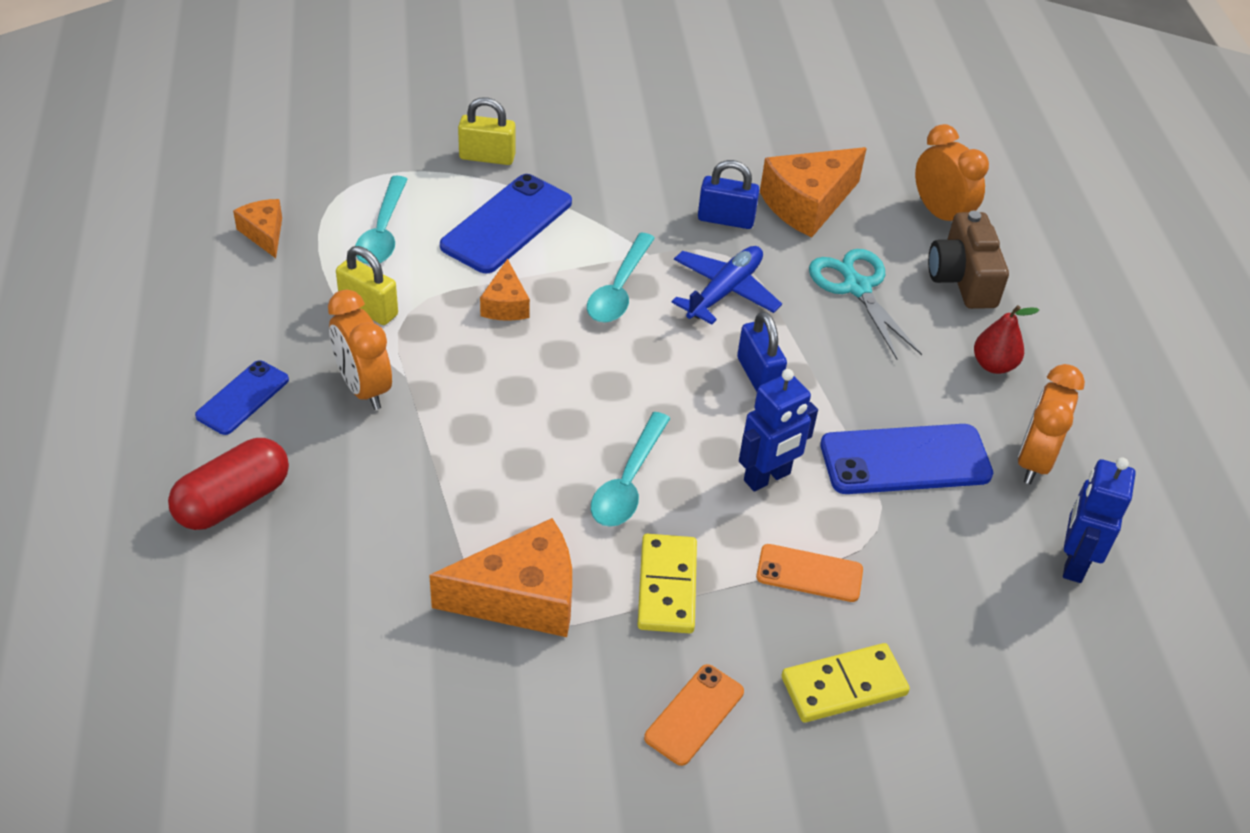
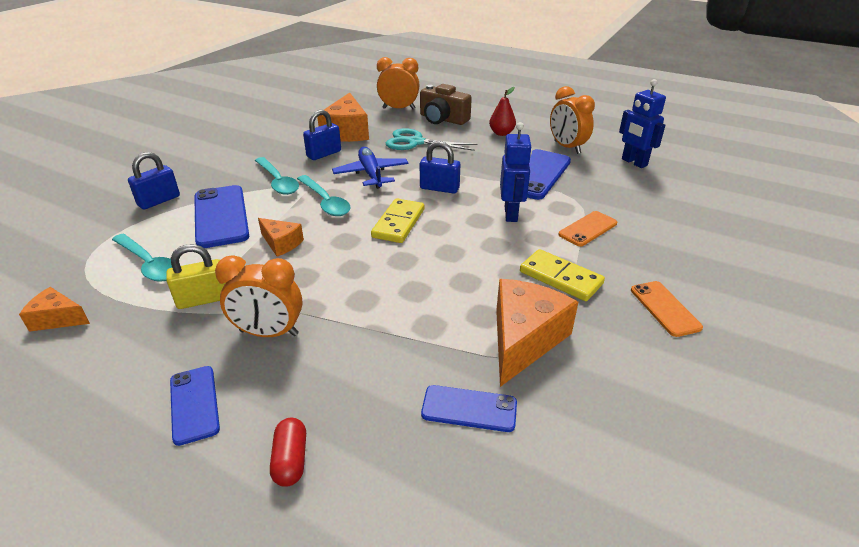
camera: 50 degrees left, 10 degrees down
red capsule [168,438,289,530] -> red capsule [270,418,306,487], size x0.58
yellow padlock [458,97,516,165] -> blue padlock [128,152,180,209]
turquoise spoon [591,412,671,527] -> turquoise spoon moved to [255,157,299,195]
yellow domino [781,643,910,723] -> yellow domino moved to [371,198,424,243]
none -> blue phone [421,385,517,432]

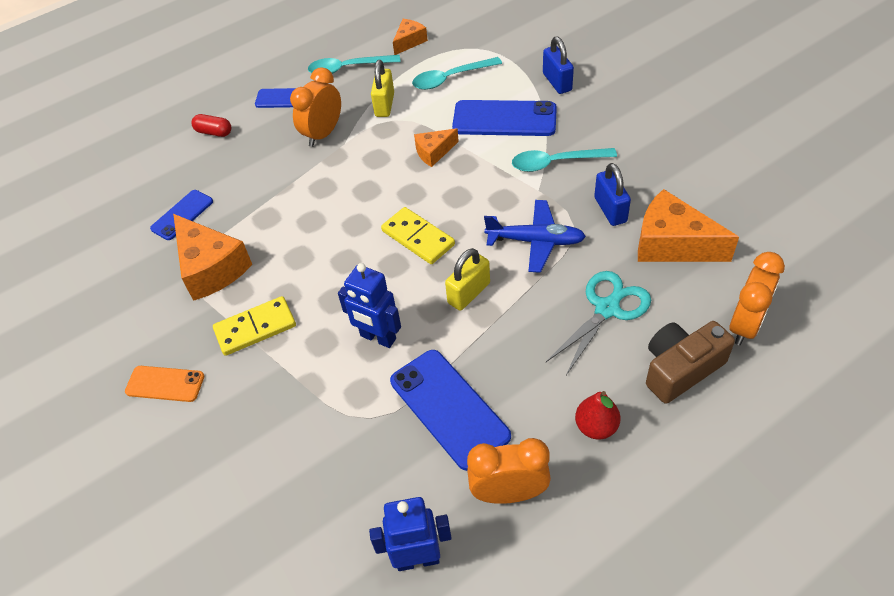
camera: 120 degrees right, 15 degrees up
turquoise spoon [297,175,351,216] -> turquoise spoon moved to [308,55,401,74]
blue padlock [420,141,460,194] -> yellow padlock [445,248,490,311]
orange phone [558,211,617,247] -> none

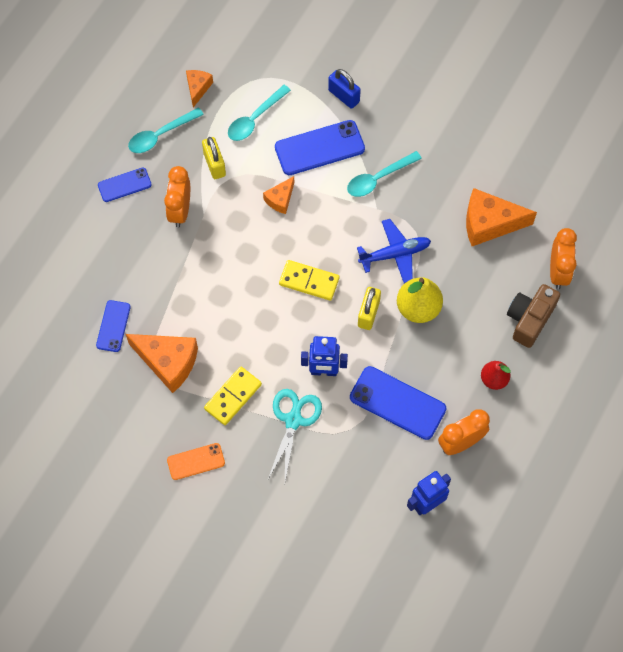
camera: 30 degrees left, 15 degrees up
red capsule [191,114,231,137] -> none
turquoise scissors [546,271,651,375] -> turquoise scissors moved to [268,389,322,481]
blue padlock [594,163,631,226] -> none
none -> yellow pear [397,277,443,323]

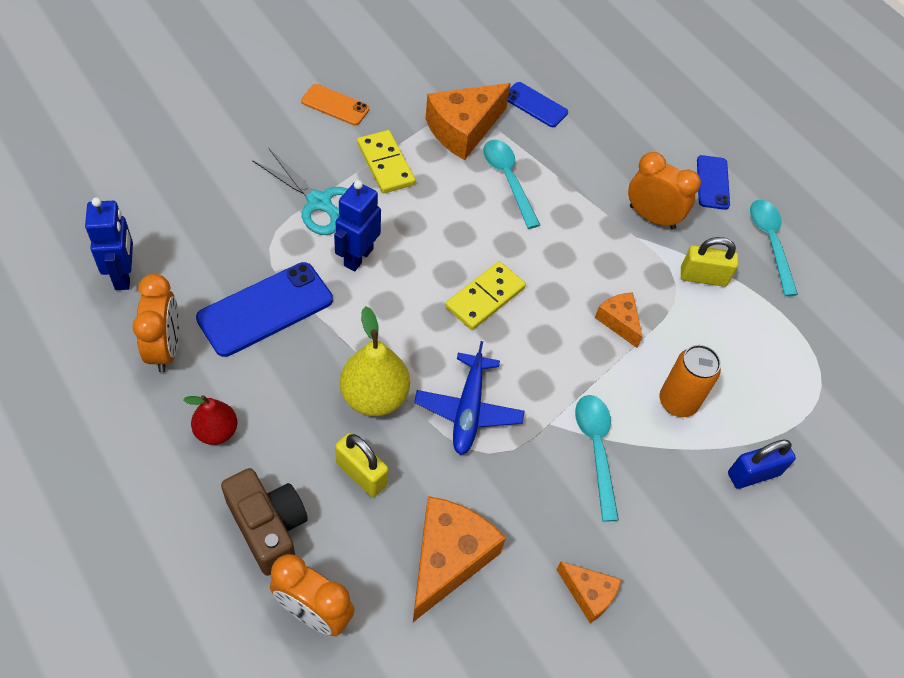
camera: 110 degrees right, 10 degrees down
orange phone [167,443,225,480] -> orange phone turned 75 degrees counterclockwise [301,84,370,126]
orange cheese [186,70,213,108] -> orange cheese moved to [556,562,621,623]
turquoise spoon [228,85,291,141] -> turquoise spoon moved to [483,140,540,229]
blue phone [275,120,365,175] -> orange can [659,345,721,417]
yellow padlock [358,287,381,330] -> yellow padlock moved to [335,433,388,497]

